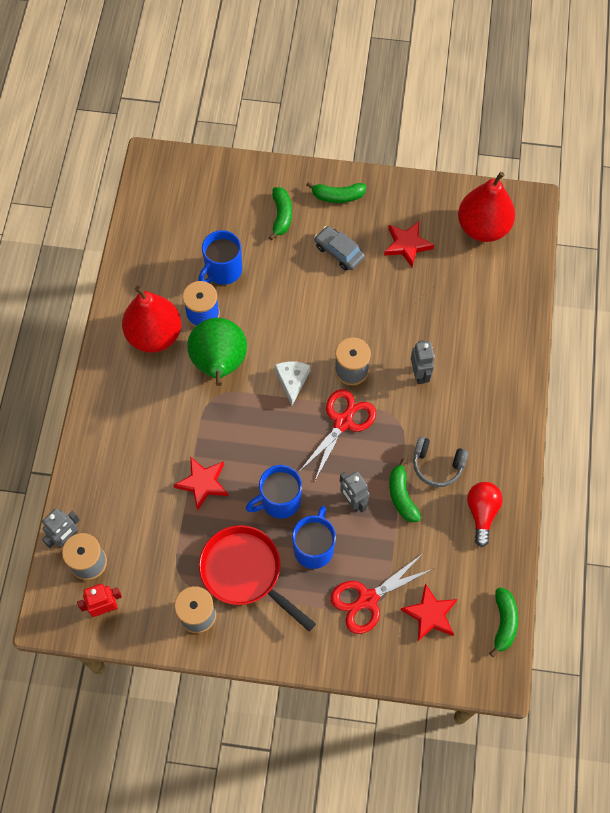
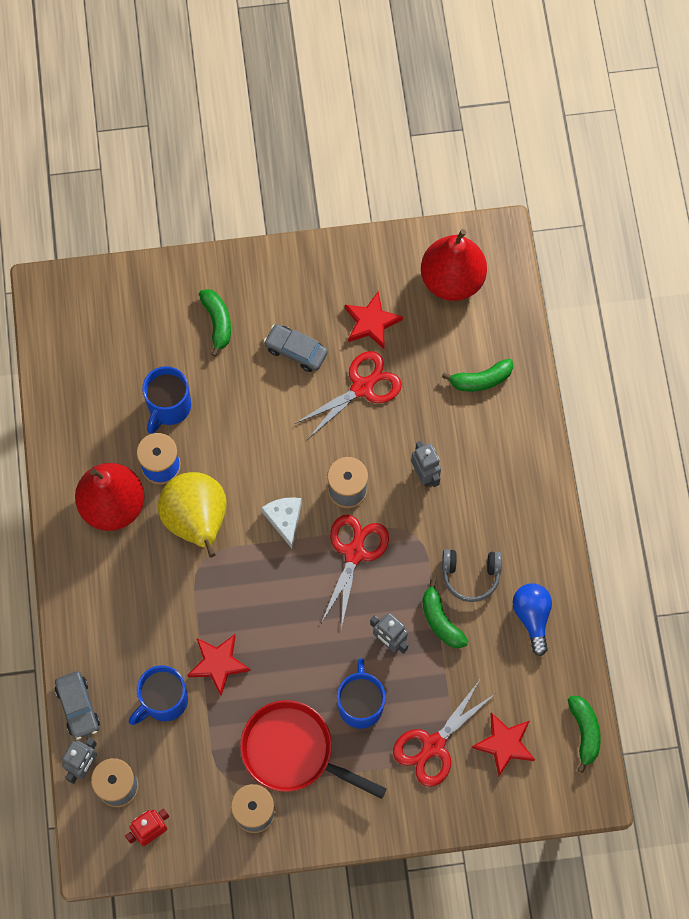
camera: 15 degrees left, 5 degrees up
green pear [188,318,247,386] -> yellow pear [158,472,227,558]
blue mug [246,465,302,519] -> blue mug moved to [129,665,188,725]
green banana [306,182,367,203] -> green banana moved to [442,359,513,392]
red light bulb [467,482,503,547] -> blue light bulb [512,584,552,656]
none -> grey car [55,671,100,740]
none -> red scissors [295,351,402,439]

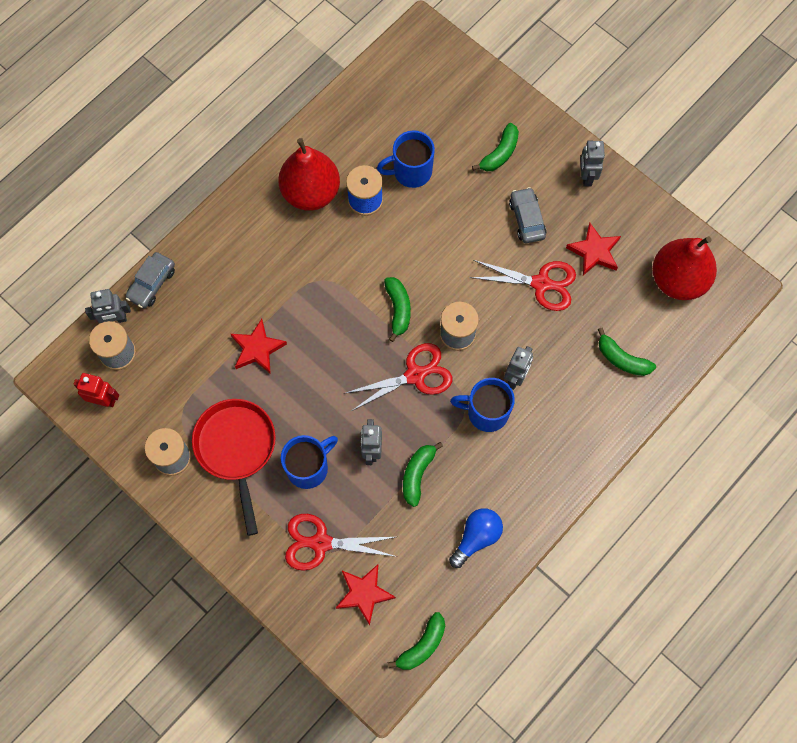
camera: 50 degrees right, 0 degrees up
blue mug [129,665,188,725] -> blue mug moved to [450,378,515,432]
yellow pear [158,472,227,558] -> none
white cheese [262,497,302,548] -> green banana [384,277,411,342]
grey headphones [442,549,502,602] -> none
none -> grey robot [580,141,605,187]

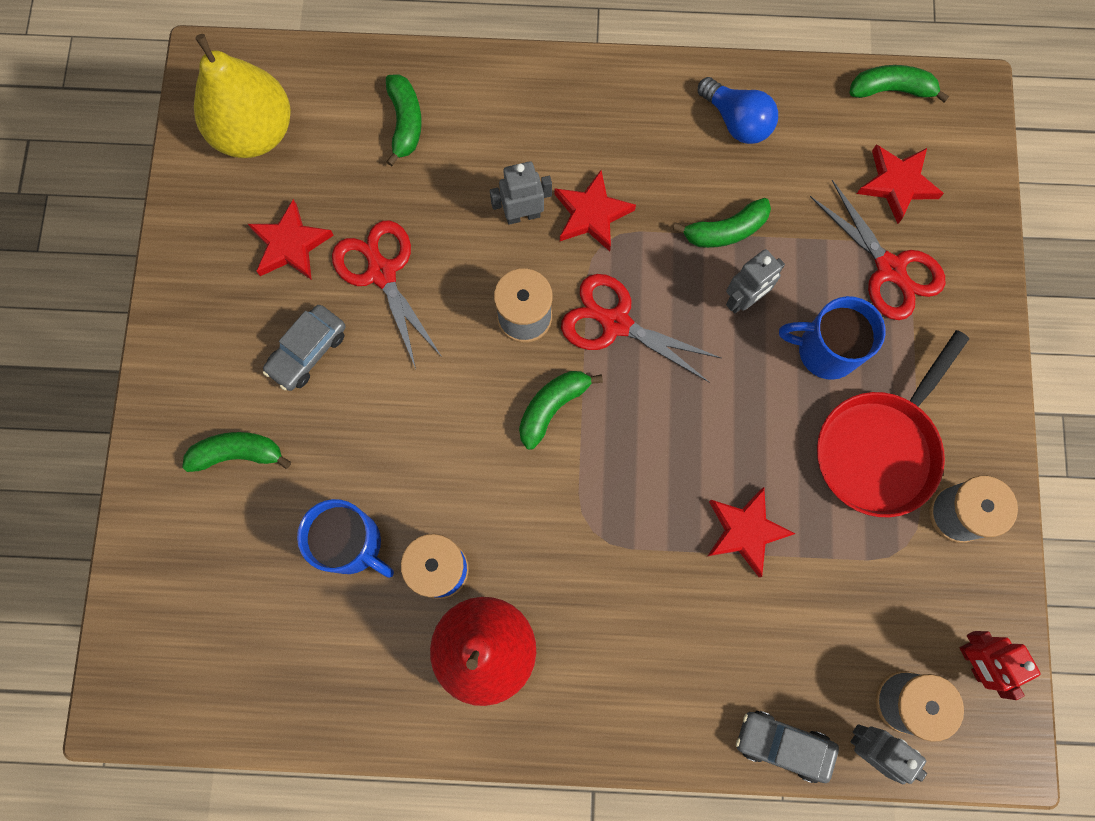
camera: 130 degrees left, 5 degrees up
grey car [126,252,175,308] -> grey car turned 150 degrees counterclockwise [736,711,839,783]
blue light bulb [449,508,503,568] -> blue light bulb turned 135 degrees counterclockwise [698,77,778,144]
blue mug [450,378,515,432] -> red star [554,170,636,251]
grey robot [580,141,605,187] -> none
red pear [652,236,717,300] -> yellow pear [194,34,291,158]

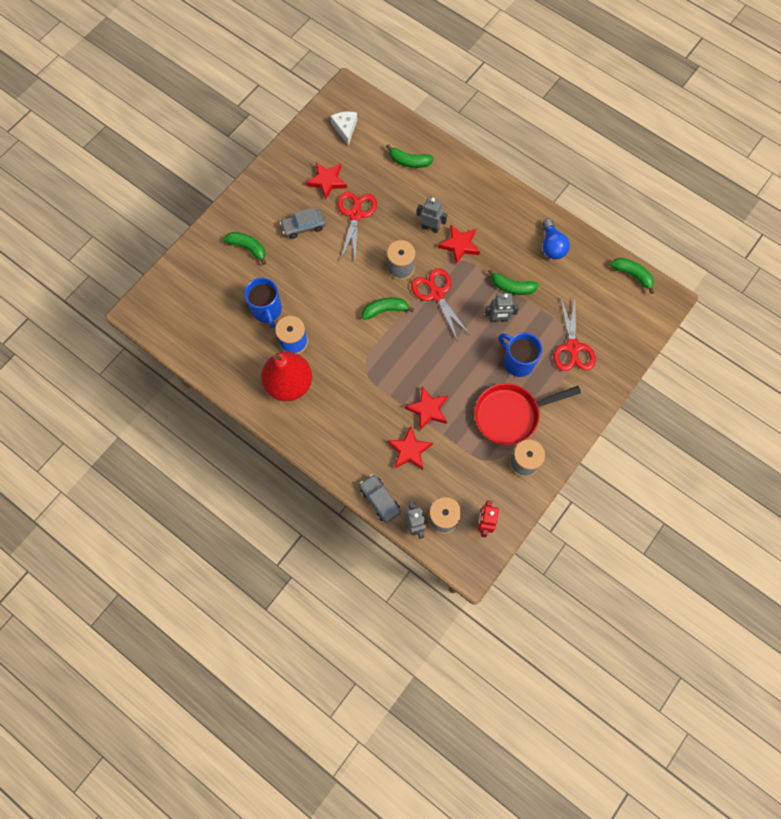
camera: 35 degrees right, 5 degrees down
yellow pear [194,34,291,158] -> white cheese [331,112,357,146]
green banana [386,74,422,166] -> green banana turned 75 degrees clockwise [386,144,434,168]
red star [857,144,944,224] -> red star moved to [387,427,433,470]

